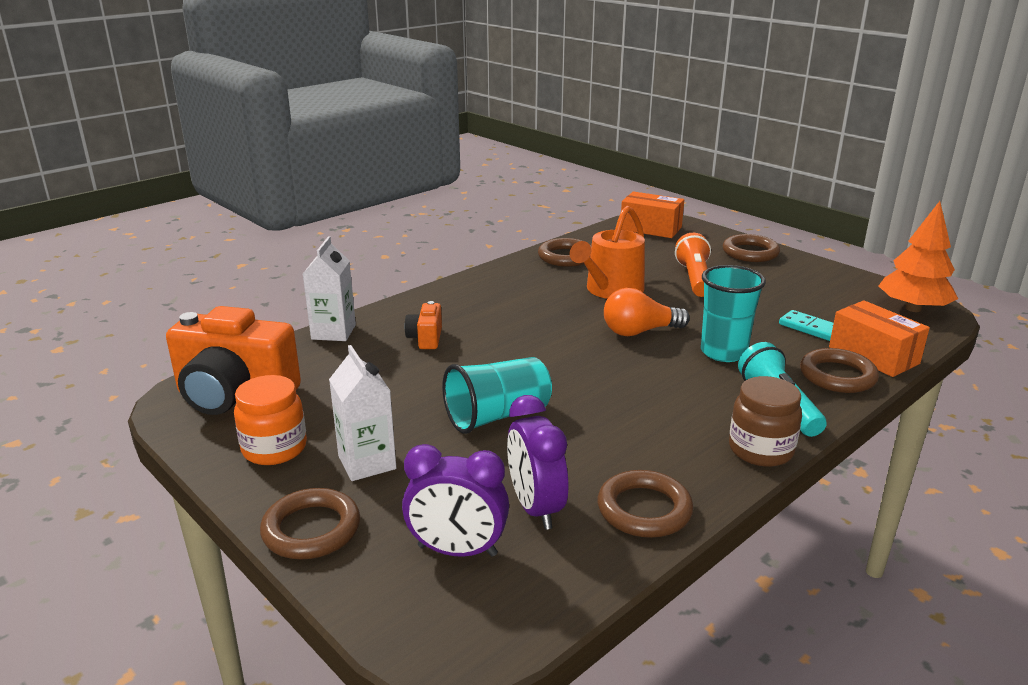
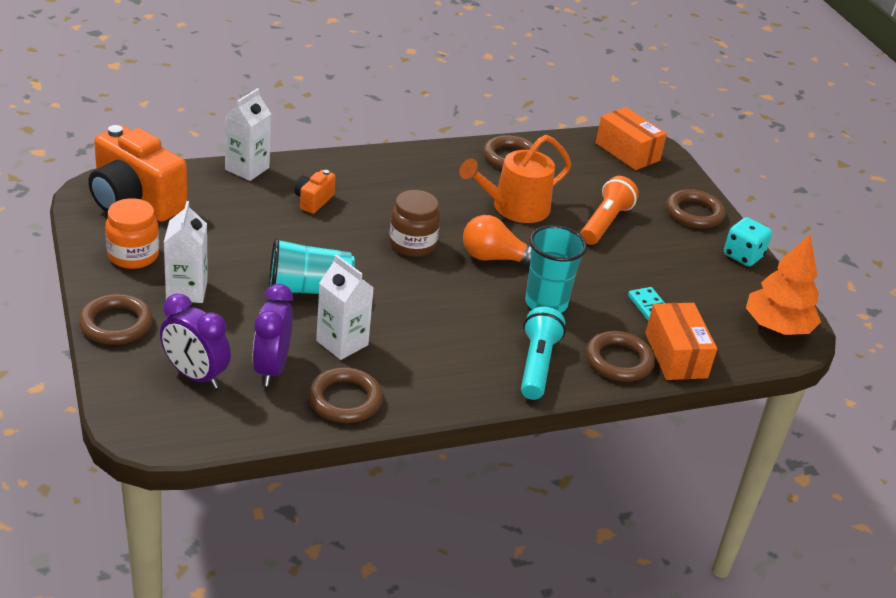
camera: 20 degrees right, 10 degrees up
brown jar [729,376,802,467] -> brown jar moved to [389,190,440,257]
none -> white carton [316,254,374,360]
none -> turquoise dice [724,217,772,266]

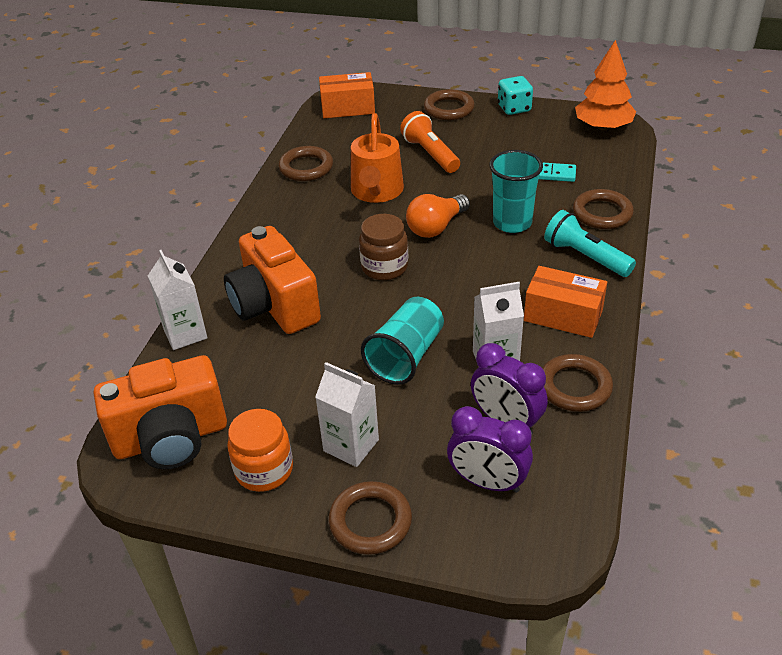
camera: 50 degrees left, 5 degrees up
purple clock [160,294,231,389] -> purple clock turned 45 degrees clockwise [447,406,533,493]
orange camera [294,170,336,214] -> orange camera [224,226,321,334], size x2.20
orange box [645,303,717,380] -> orange box moved to [524,266,607,338]

